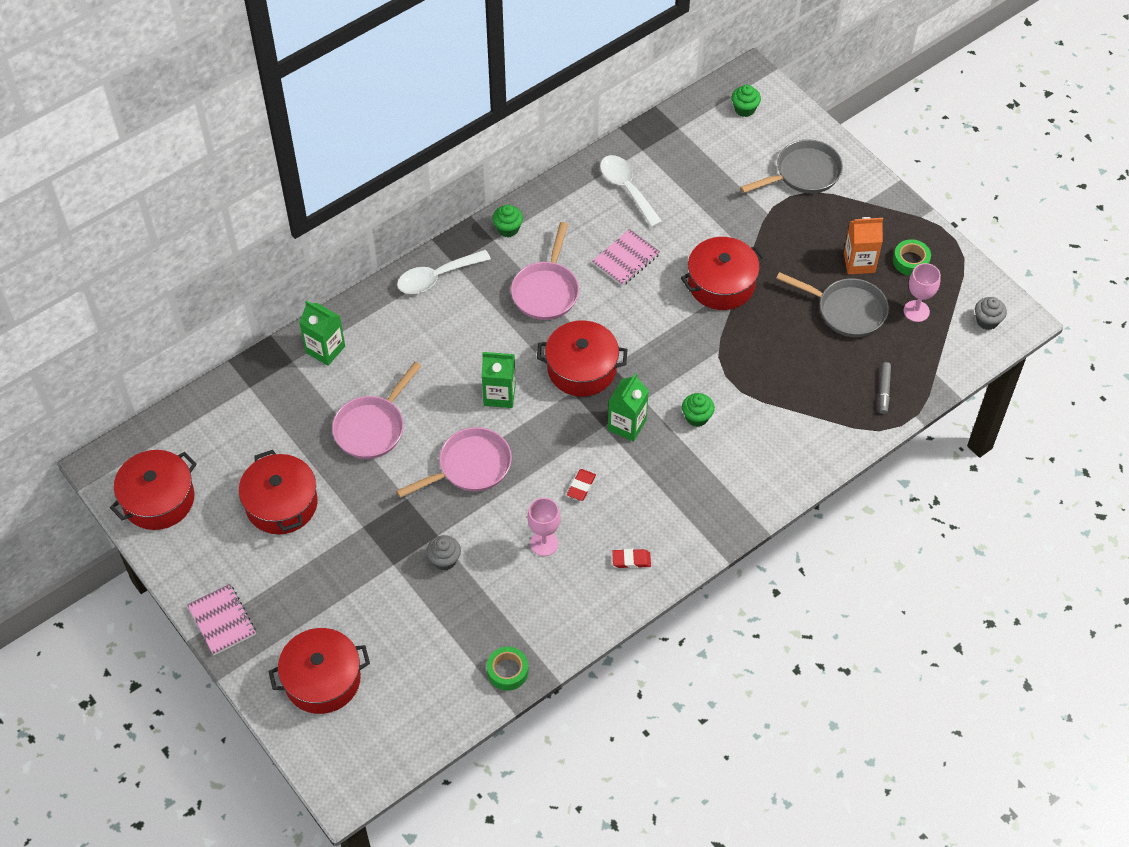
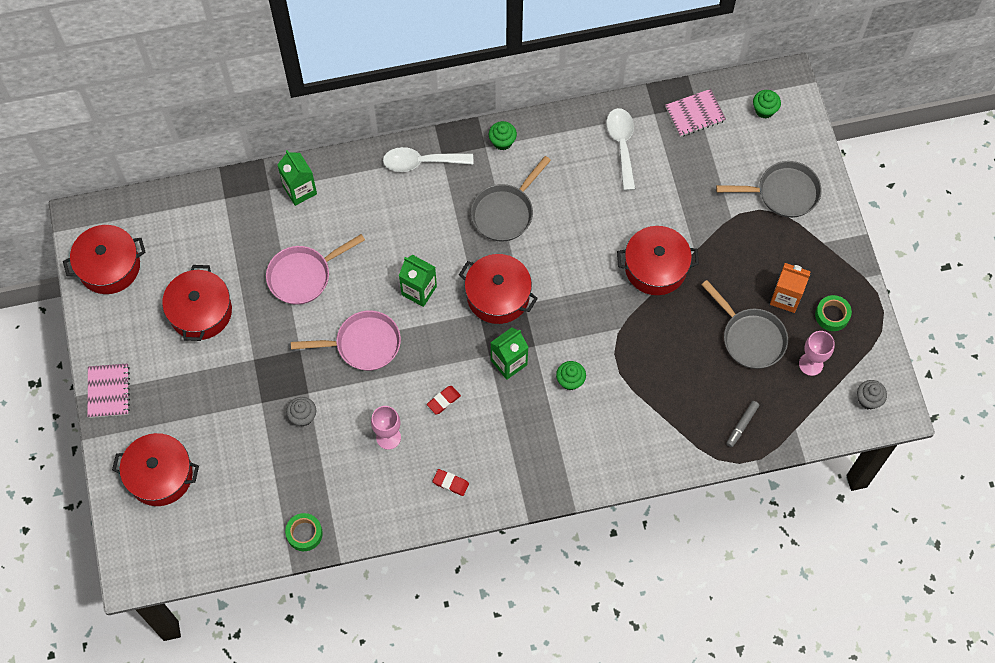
camera: 25 degrees right, 10 degrees up
pink pan [511,222,579,320] -> grey pan [471,156,551,242]
pink notebook [592,229,660,286] -> pink notebook moved to [665,89,726,137]

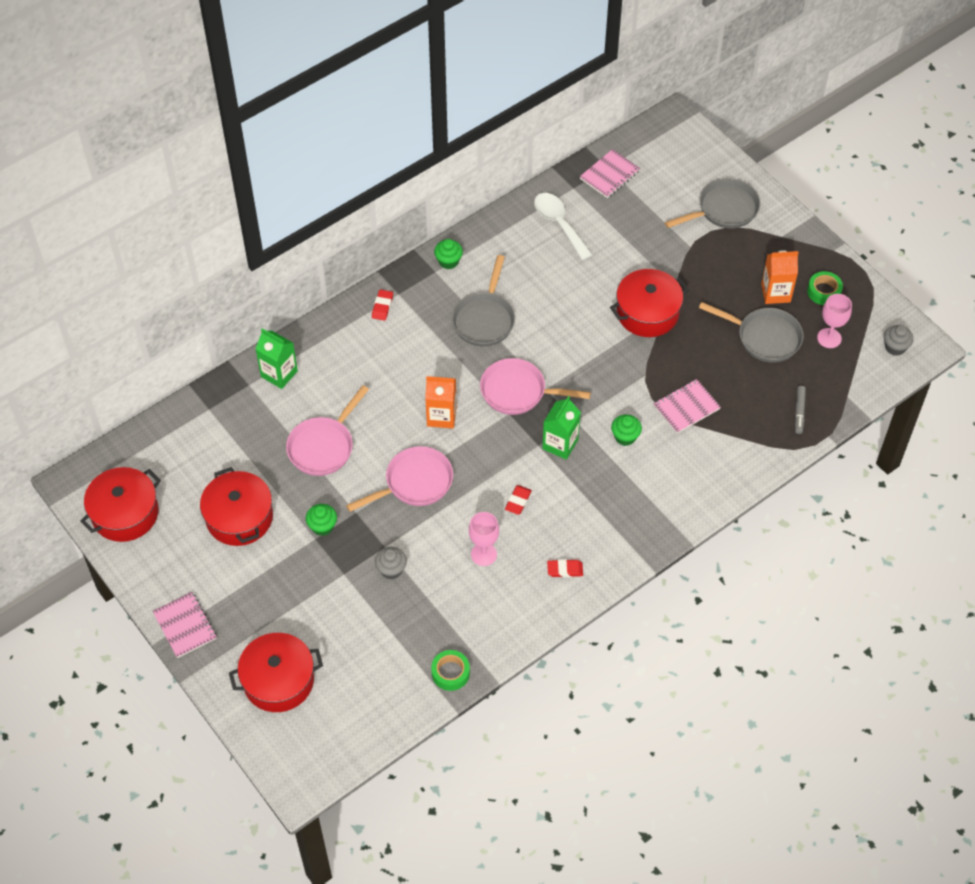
camera: 25 degrees left, 10 degrees down
white spoon [383,147,473,172] -> red eraser [372,289,393,321]
green carton [399,255,437,307] -> orange carton [425,376,457,428]
red pot [459,254,538,324] -> pink pan [480,358,591,415]
green cupcake [753,90,781,119] -> green cupcake moved to [306,504,337,536]
none -> pink notebook [653,379,721,433]

